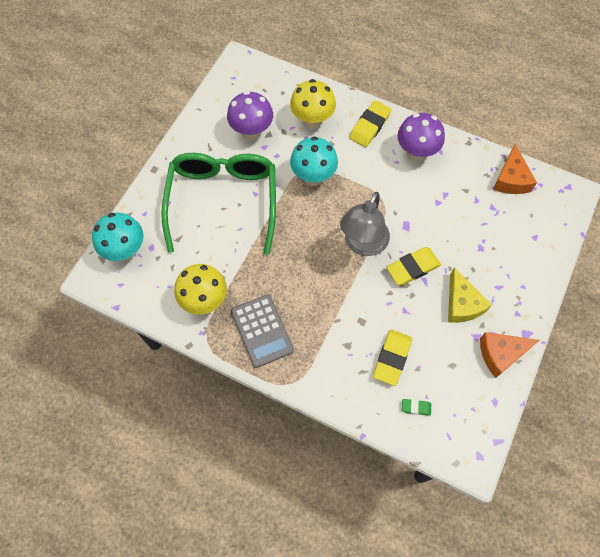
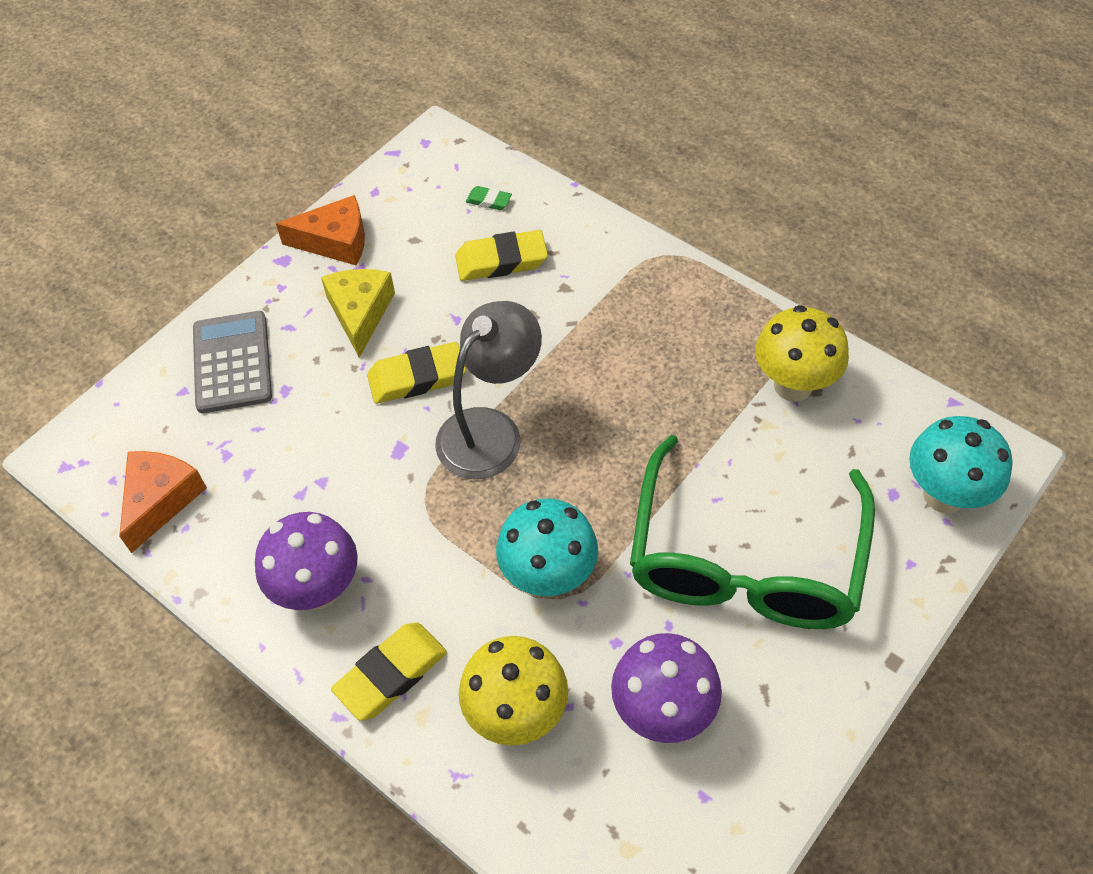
camera: 165 degrees left, 10 degrees down
grey calculator [231,294,294,368] -> grey calculator moved to [193,311,272,413]
yellow eraser [373,330,412,386] -> yellow eraser turned 45 degrees clockwise [455,230,548,281]

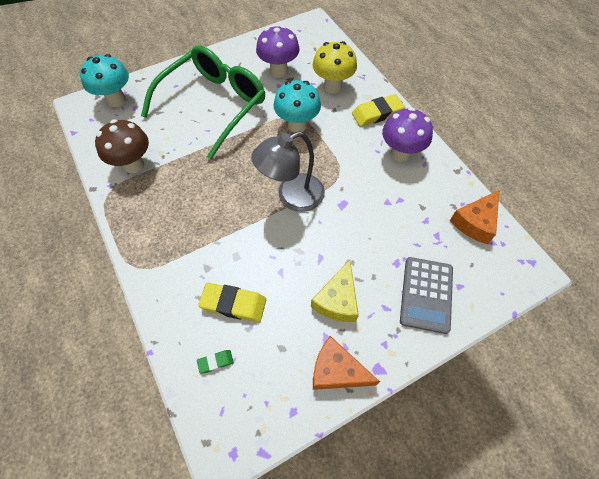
camera: 160 degrees left, 5 degrees up
yellow eraser [367,342,466,404] -> none
green eraser [466,186,512,210] -> green eraser turned 60 degrees counterclockwise [197,350,234,374]
yellow mushroom [755,305,849,402] -> brown mushroom [95,119,149,174]

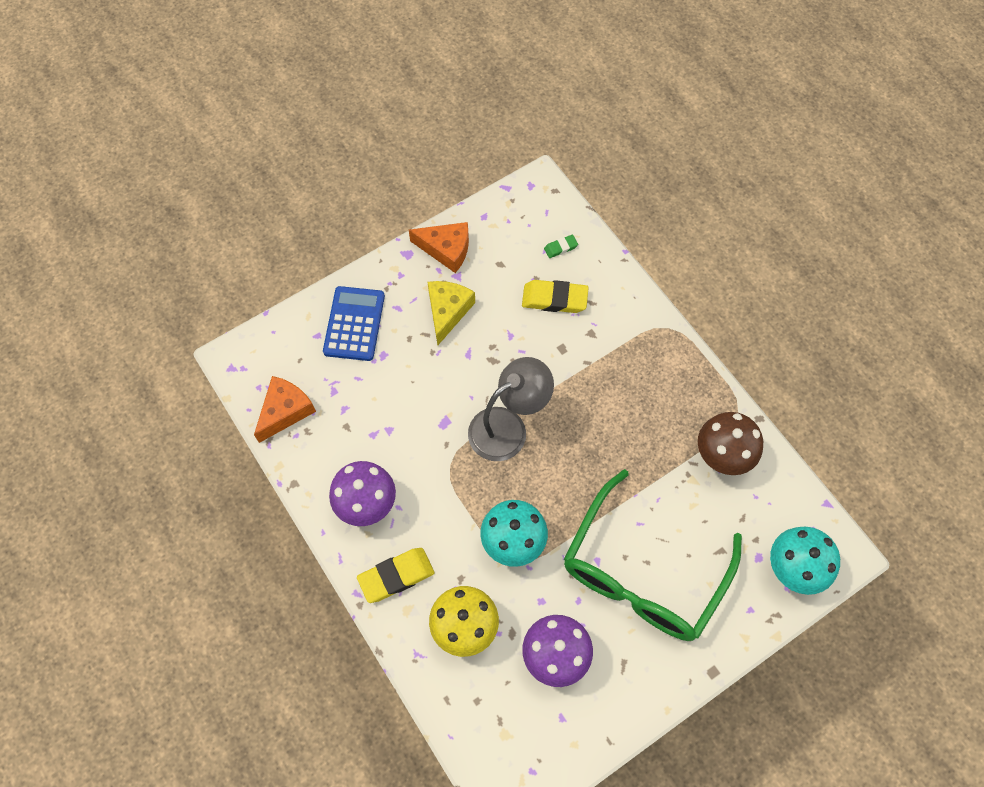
camera: 175 degrees right, 5 degrees up
grey calculator [400,257,453,334] -> blue calculator [323,286,385,361]

